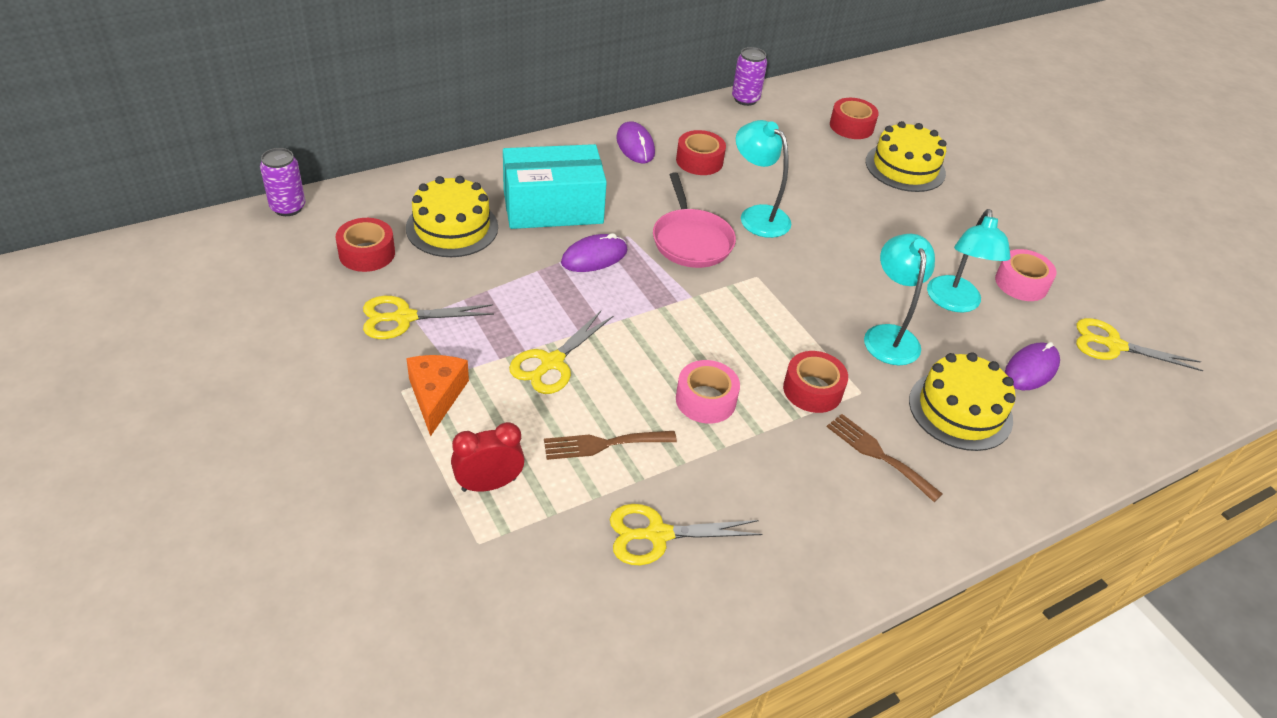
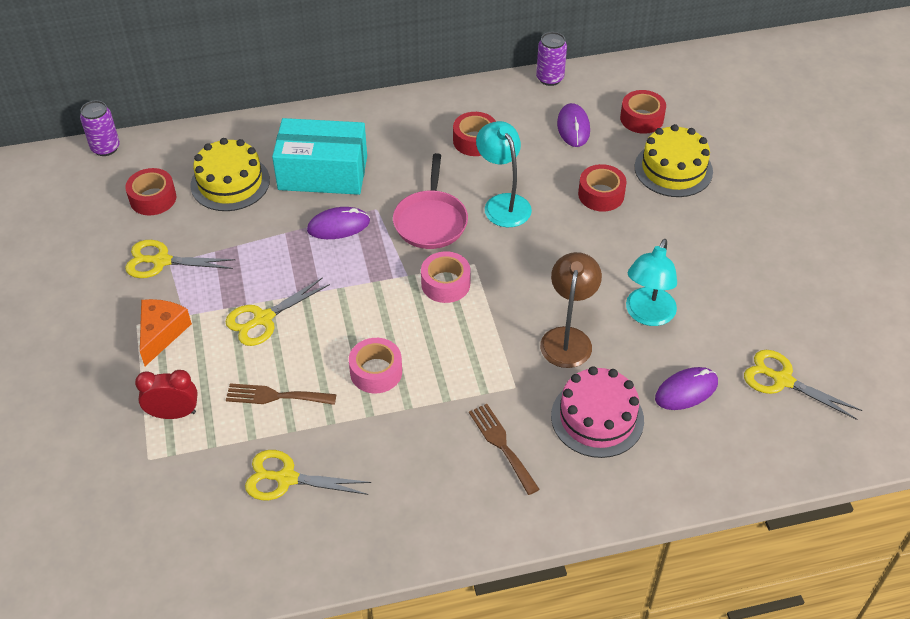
camera: 20 degrees right, 5 degrees up
purple mouse [616,121,655,163] -> purple mouse moved to [557,103,590,147]
red tape [783,351,848,413] -> red tape moved to [578,164,627,212]
turquoise lamp [864,234,935,365] -> brown lamp [540,252,602,368]
yellow cake [909,352,1016,451] -> pink cake [551,366,644,458]
pink tape [995,249,1056,301] -> pink tape moved to [421,251,471,303]

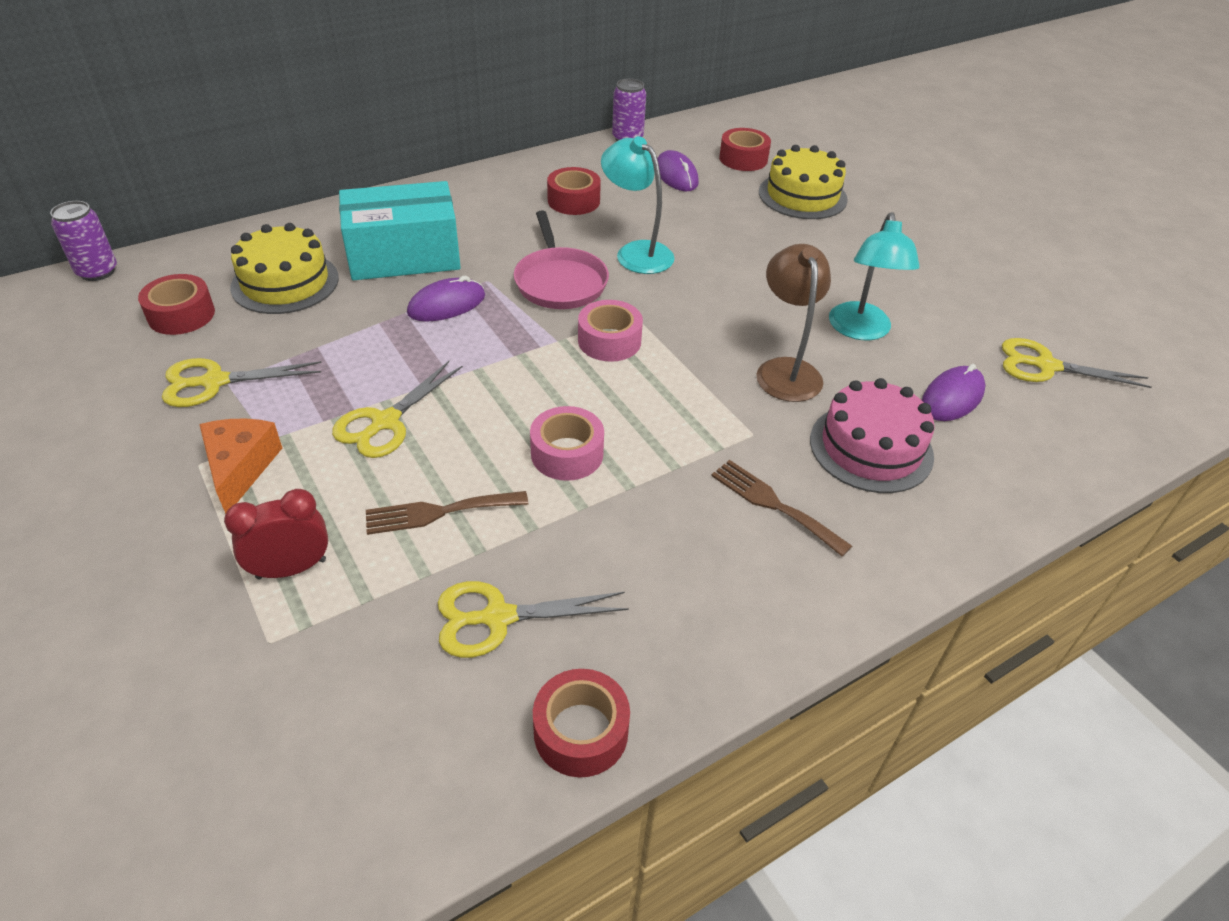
camera: 20 degrees left, 5 degrees down
red tape [578,164,627,212] -> red tape moved to [533,669,630,777]

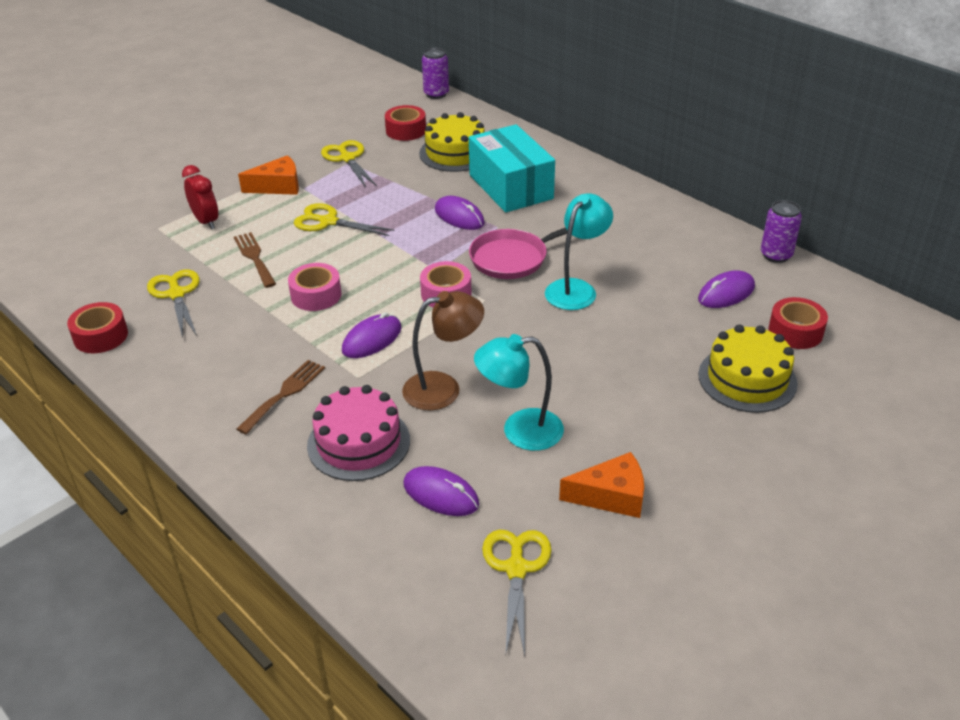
camera: 80 degrees right, 5 degrees down
red tape [547,167,601,215] -> none
none -> purple mouse [342,312,402,358]
none -> orange cheese [559,452,644,518]

